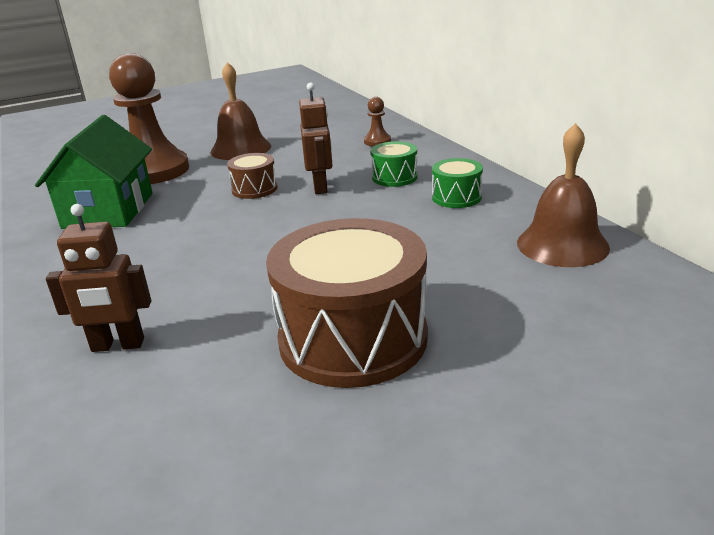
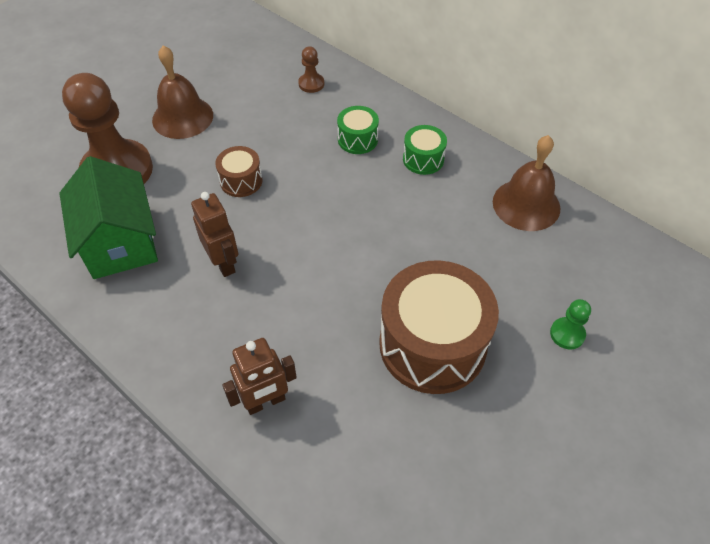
camera: 25 degrees left, 25 degrees up
brown robot [299,83,333,194] -> brown robot moved to [191,192,238,277]
none -> green pawn [550,299,591,349]

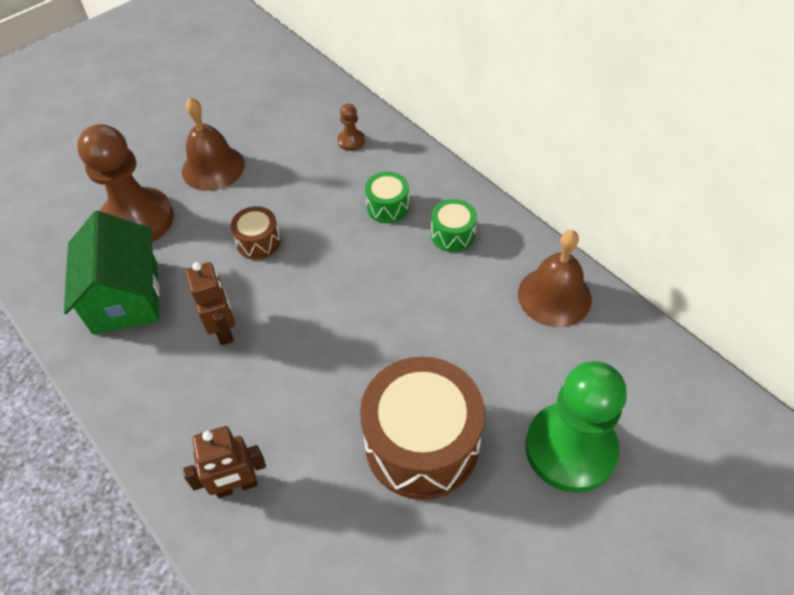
camera: 10 degrees right, 0 degrees up
green pawn [550,299,591,349] -> green pawn [525,361,627,493], size x2.41

